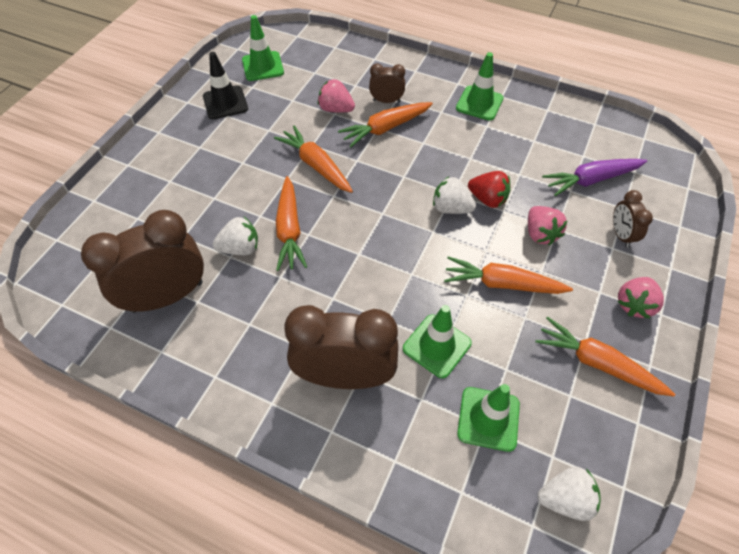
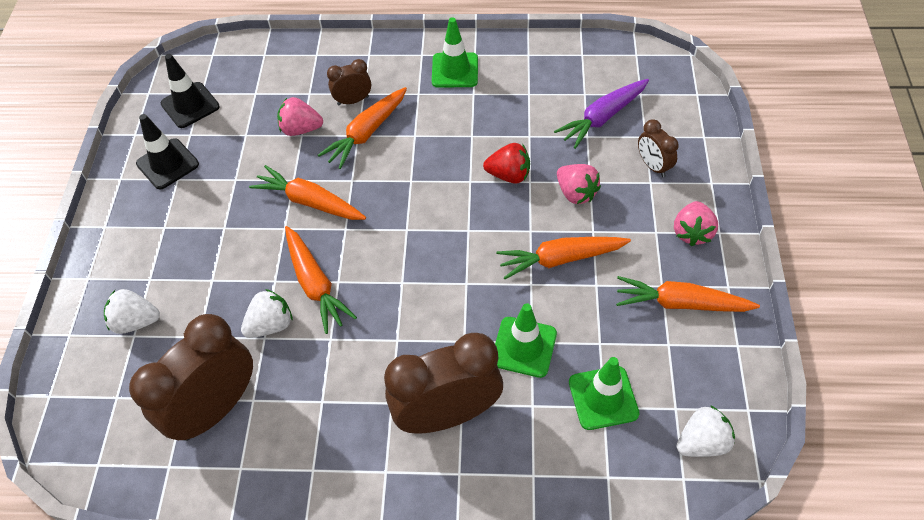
camera: 20 degrees left, 0 degrees up
green traffic cone [242,15,284,81] -> black traffic cone [160,54,220,128]
white strawberry [433,177,476,214] -> white strawberry moved to [104,289,160,334]

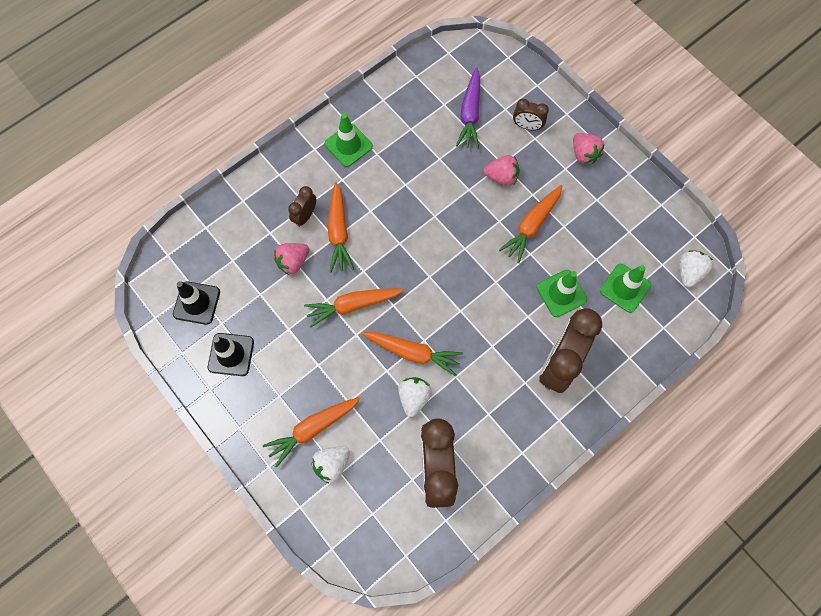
camera: 45 degrees left, 15 degrees up
red strawberry [483,143,530,184] -> none
orange carrot [616,276,760,312] -> orange carrot moved to [263,397,360,468]

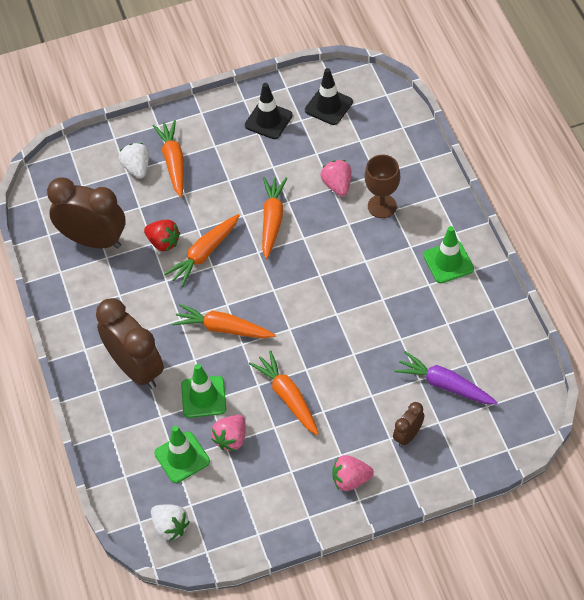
camera: 115 degrees right, 15 degrees down
brown clock [288,186,316,227] -> brown goblet [365,155,400,218]
orange carrot [327,182,354,272] -> orange carrot moved to [172,304,276,339]
white strawberry [398,377,432,417] -> red strawberry [144,220,180,251]
pink strawberry [483,155,519,186] -> pink strawberry moved to [211,415,246,451]

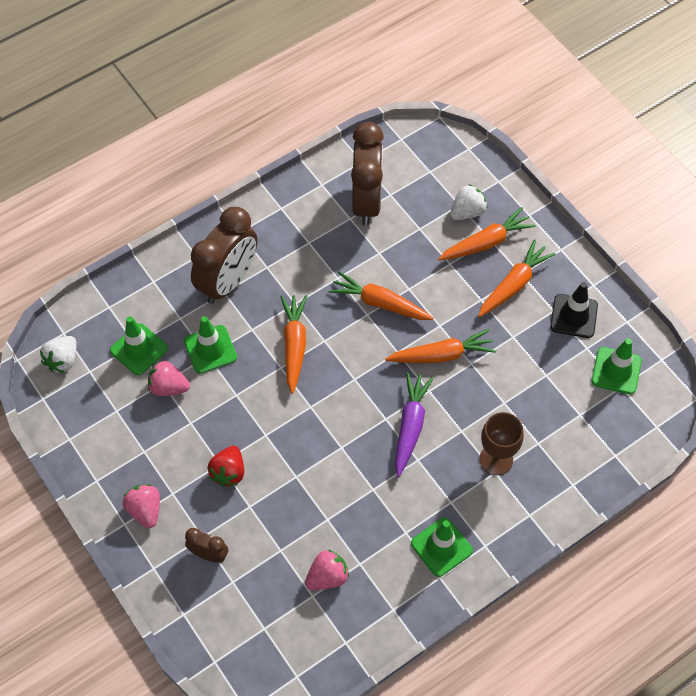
camera: 70 degrees right, 5 degrees up
red strawberry [144,220,180,251] -> red strawberry moved to [208,446,244,487]
orange carrot [249,350,319,436] -> orange carrot moved to [478,239,555,317]
black traffic cone [305,68,353,125] -> green traffic cone [592,338,642,395]
pink strawberry [321,160,351,196] -> pink strawberry moved to [305,550,349,590]
purple carrot [394,351,498,404] -> purple carrot moved to [395,372,434,477]

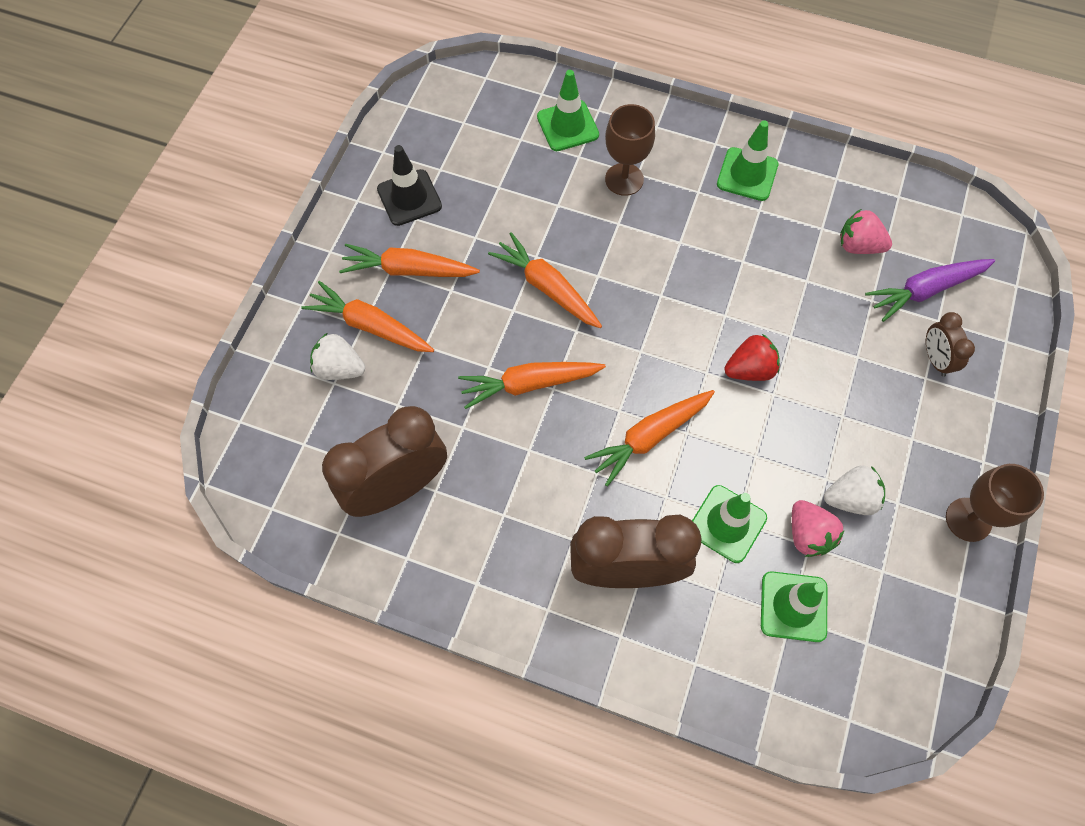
camera: 125 degrees left, 5 degrees up
white strawberry [40,336,77,373] -> white strawberry moved to [824,465,885,515]
pink strawberry [123,484,160,528] -> none
red strawberry [208,446,244,487] -> red strawberry moved to [724,334,780,381]
orange carrot [328,271,434,320] -> orange carrot turned 90 degrees clockwise [458,362,606,409]
purple carrot [395,372,434,477] -> purple carrot moved to [865,259,995,322]
green traffic cone [592,338,642,395] -> green traffic cone moved to [537,70,599,151]
none -> brown goblet [946,464,1044,542]

